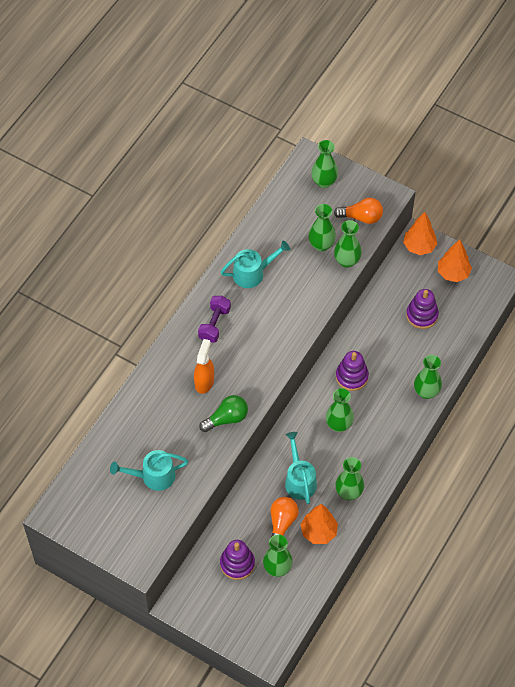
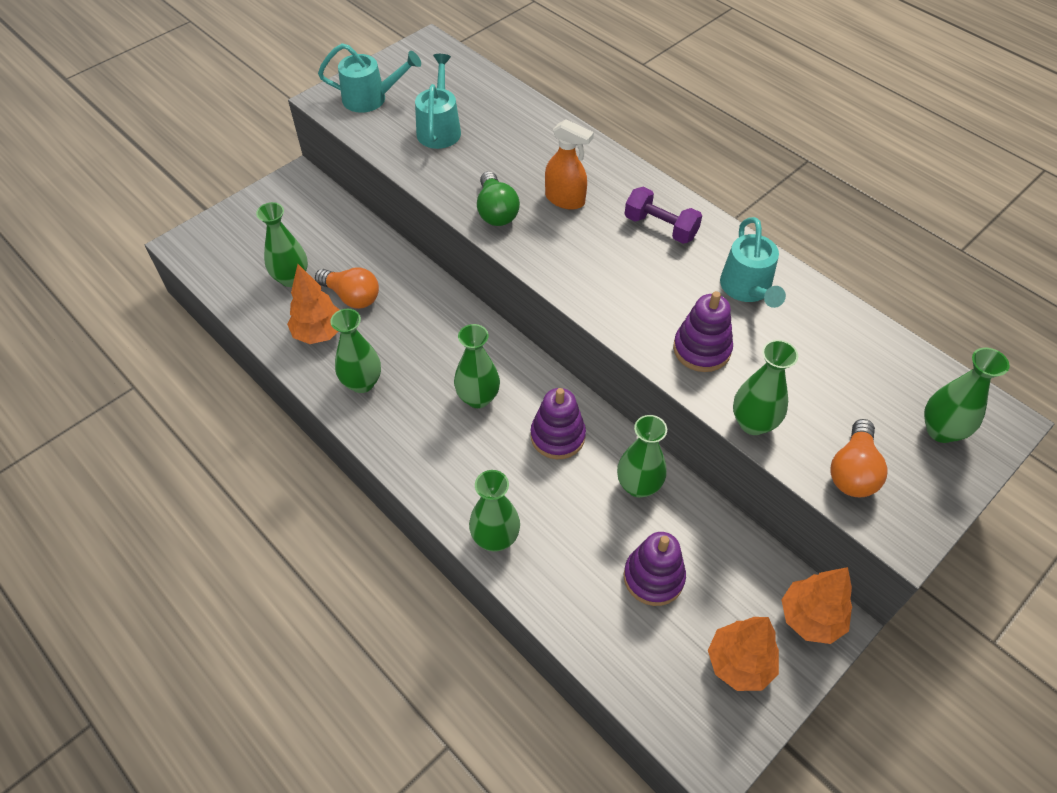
camera: 105 degrees right, 5 degrees down
purple stacking toy [220,540,255,580] -> purple stacking toy moved to [673,291,733,372]
turquoise watering can [285,432,317,504] -> turquoise watering can moved to [318,43,421,113]
green vase [308,204,336,252] -> green vase moved to [617,415,667,498]

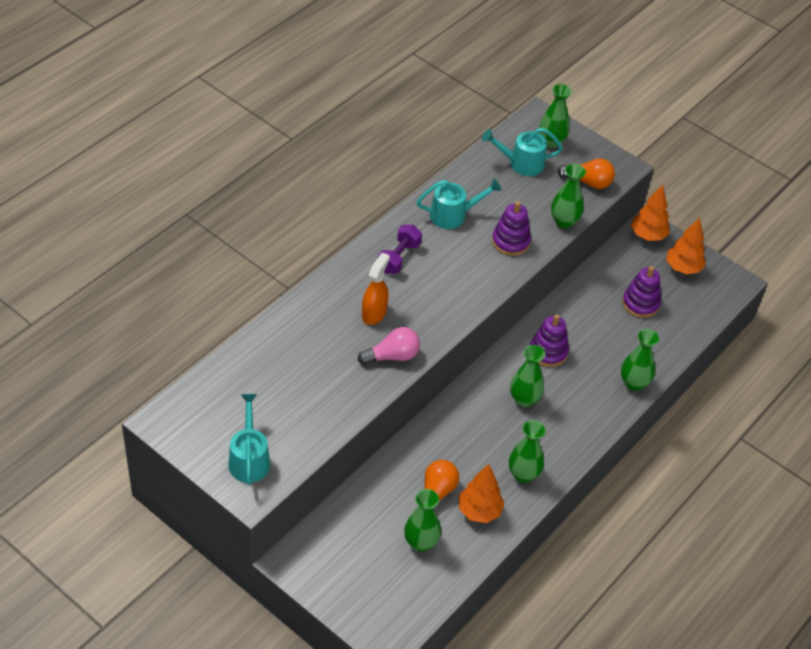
camera: 100 degrees left, 5 degrees down
turquoise watering can [415,54,461,149] -> turquoise watering can moved to [482,128,563,176]
green light bulb [477,171,520,226] -> pink light bulb [358,327,420,365]
green vase [617,415,667,498] -> none

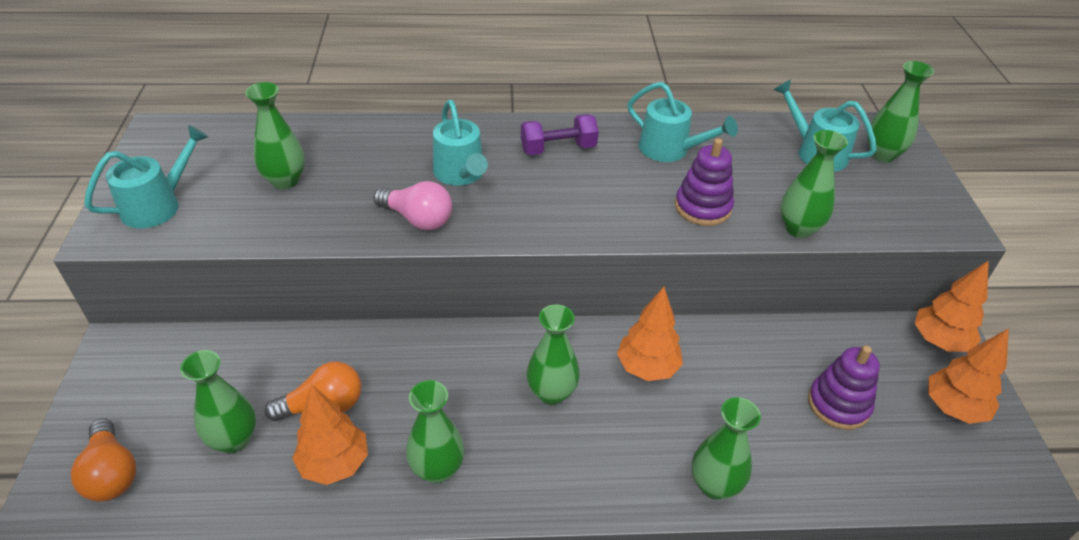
camera: 50 degrees right, 5 degrees down
orange spray bottle [362,253,390,325] -> turquoise watering can [433,100,488,185]
purple stacking toy [530,314,569,367] -> orange tree [617,287,683,381]
orange light bulb [557,158,615,189] -> orange light bulb moved to [71,418,136,502]
none -> green vase [245,82,305,190]

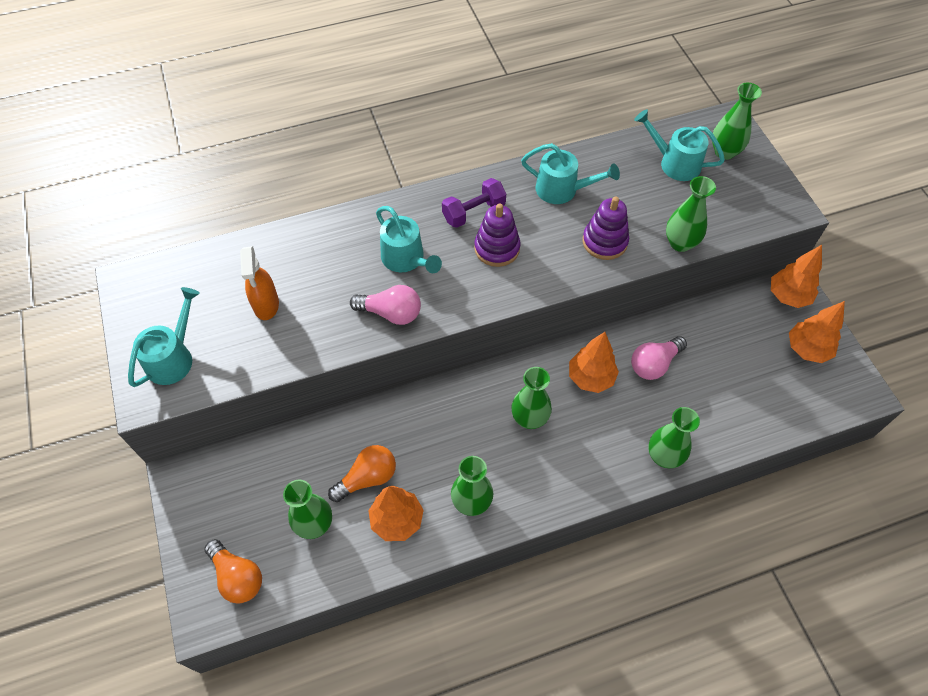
camera: 15 degrees left, 15 degrees up
green vase [245,82,305,190] -> orange spray bottle [240,246,279,320]
purple stacking toy [808,345,880,430] -> purple stacking toy moved to [474,203,520,267]
none -> pink light bulb [631,336,687,380]

